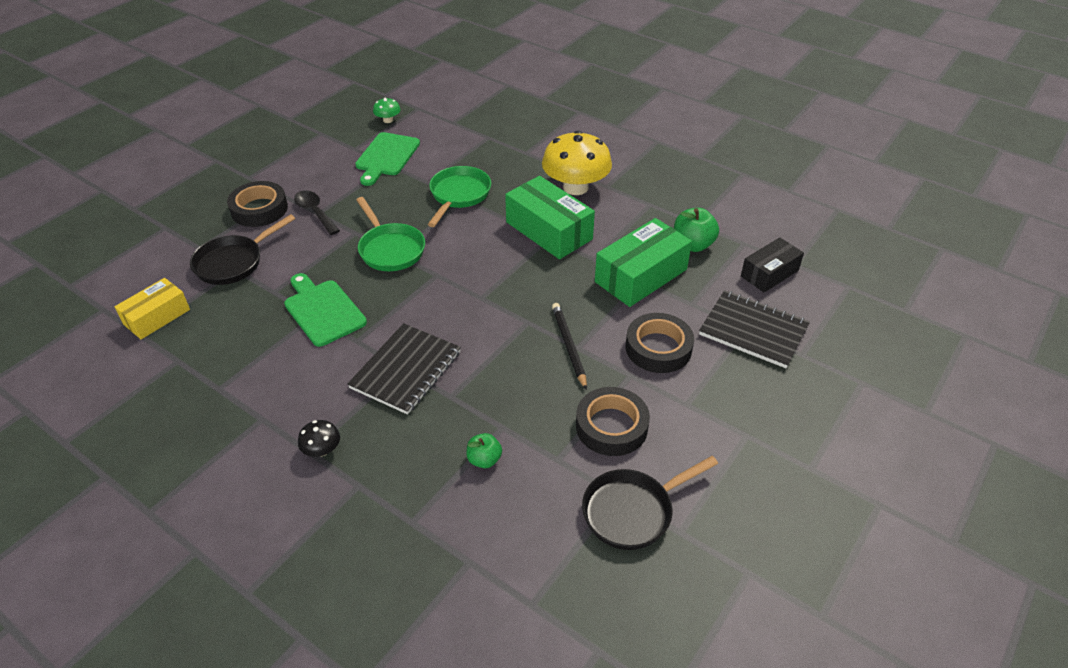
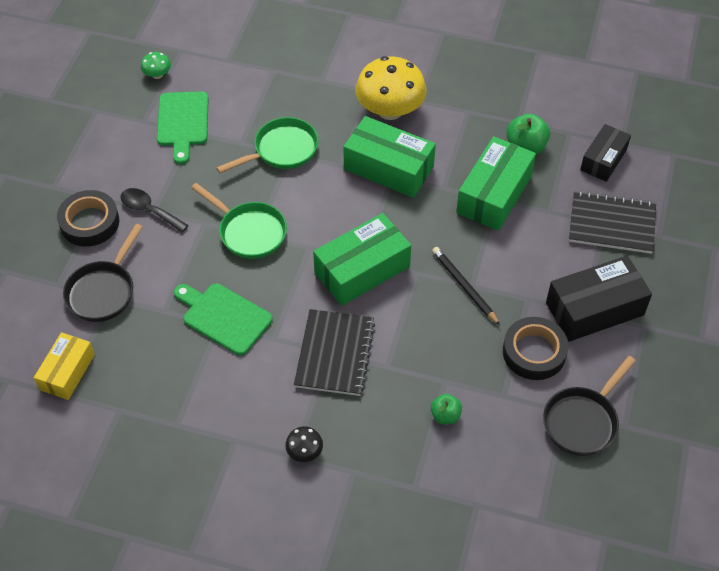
camera: 20 degrees left, 10 degrees up
green pan [428,166,491,227] -> green pan turned 60 degrees clockwise [216,117,319,173]
black tape [626,313,694,373] -> none
none -> green box [313,213,411,306]
none -> black box [546,256,652,342]

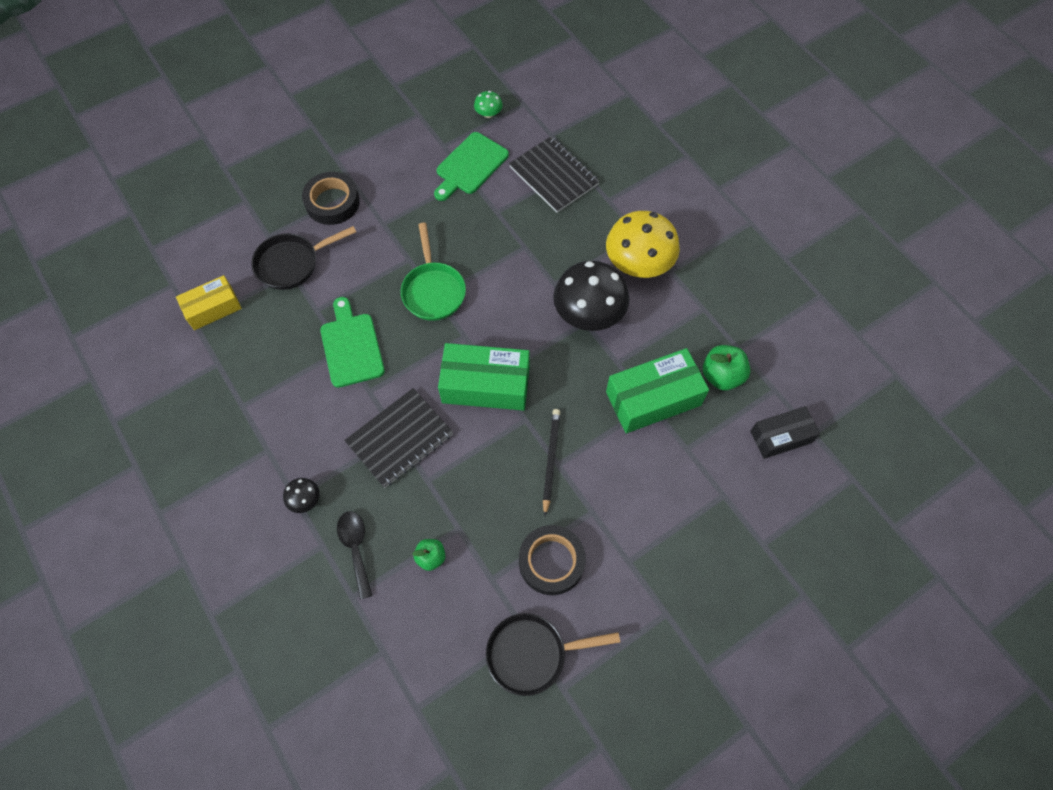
camera: 40 degrees right, 10 degrees up
black spoon [120,188,188,233] -> black spoon moved to [337,511,372,600]
green pan [216,117,319,173] -> none
green box [343,116,436,198] -> black mushroom [553,261,629,331]
black box [546,256,652,342] -> none
black notebook [569,190,656,254] -> black notebook moved to [509,136,600,213]

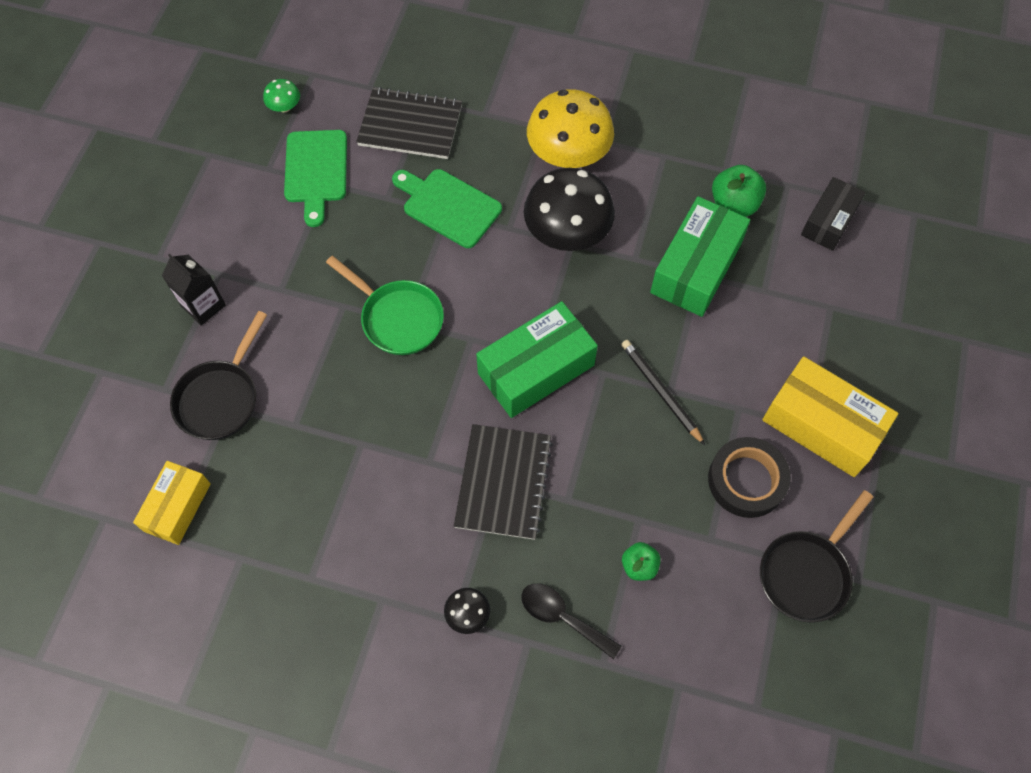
camera: 40 degrees left, 0 degrees up
black tape [302,172,360,225] -> black carton [162,254,226,326]
green cutting board [320,297,385,388] -> green cutting board moved to [392,169,502,248]
none -> yellow box [762,356,898,477]

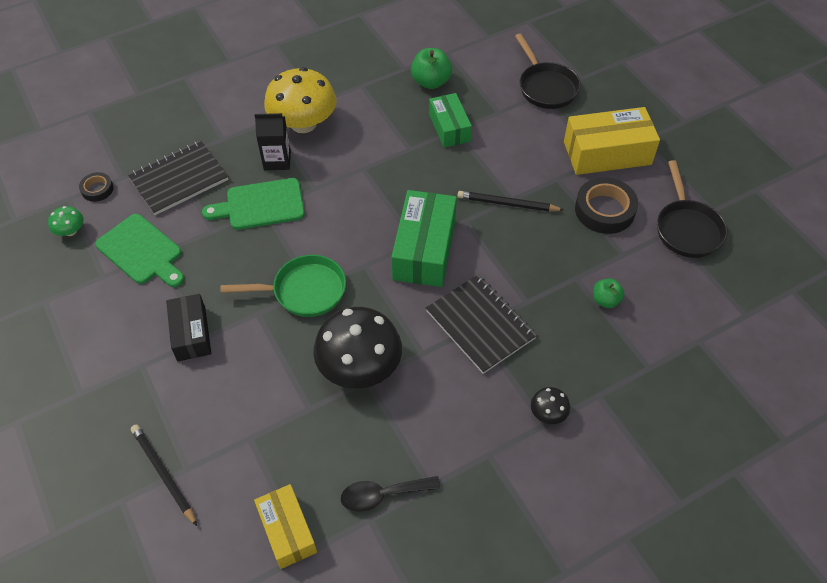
camera: 45 degrees left, 10 degrees down
black carton [162,254,226,326] -> black carton moved to [255,113,291,170]
black pan [170,311,267,440] -> black pan moved to [515,33,581,109]
black spoon [521,584,621,659] -> black spoon moved to [341,476,441,512]
black mushroom [524,168,615,251] -> black mushroom moved to [313,307,402,389]
green box [650,196,750,317] -> green box [429,93,472,148], size x0.63
black box [801,177,866,251] -> black box moved to [166,294,211,361]
none -> black tape [79,172,114,202]
none -> black pencil [131,424,197,526]

